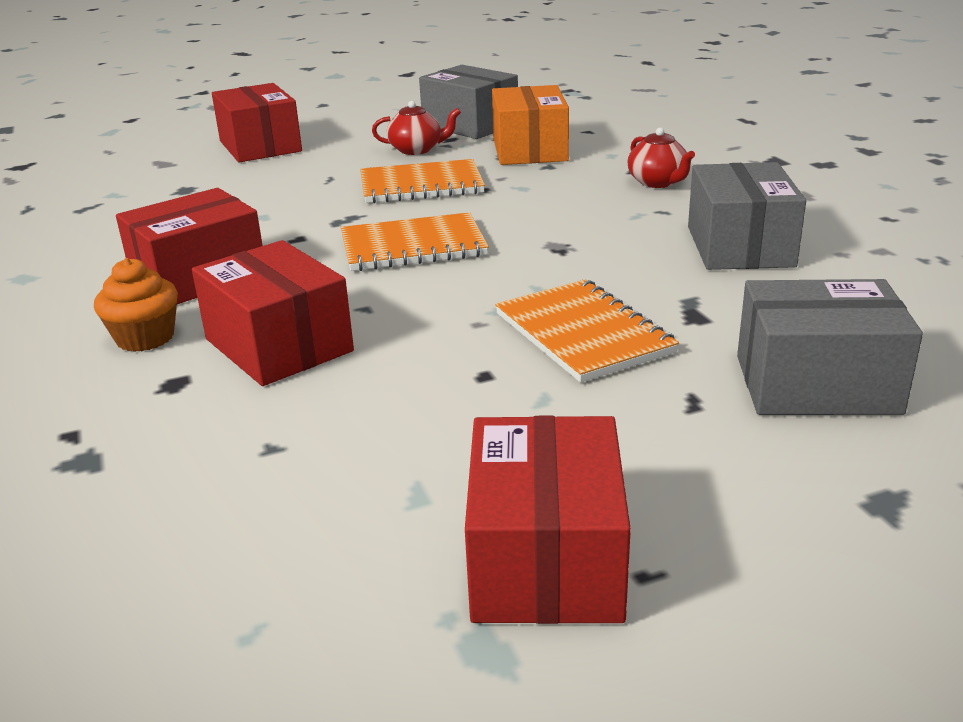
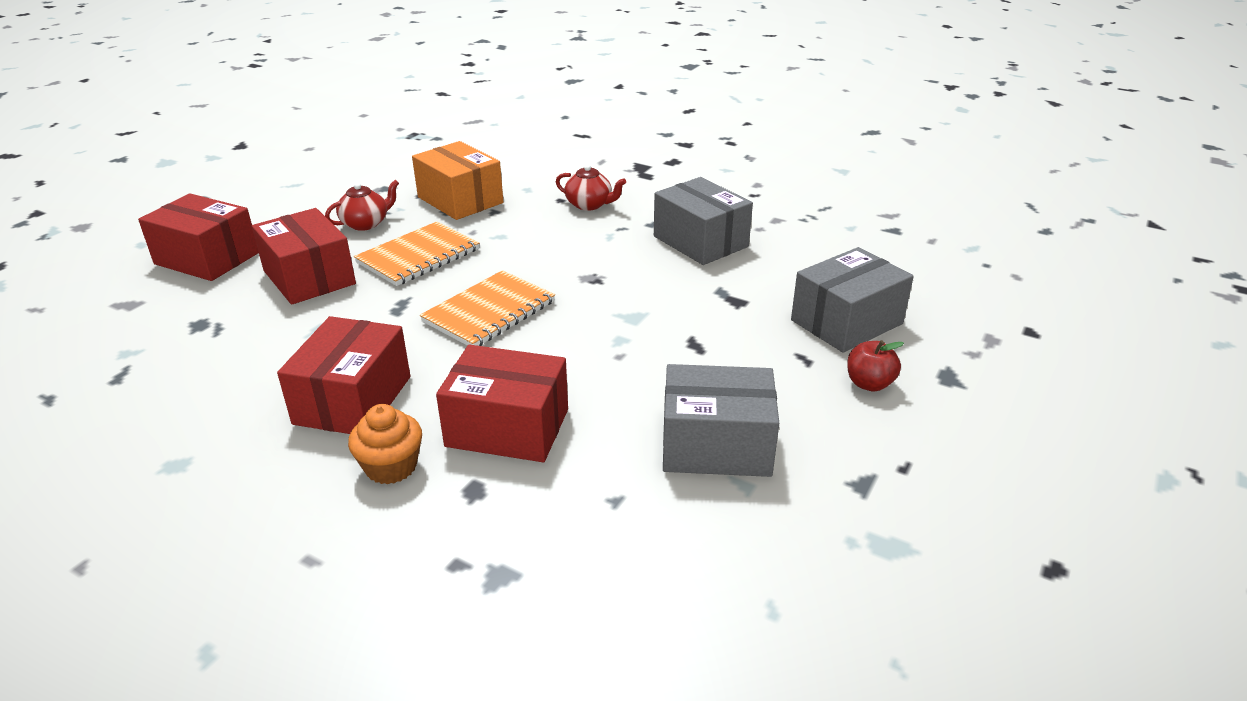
camera: 40 degrees left, 5 degrees up
grey box [419,65,518,139] -> grey box moved to [663,364,779,477]
red box [465,415,631,624] -> red box moved to [252,208,356,305]
orange notebook [495,279,679,383] -> none
none -> red apple [847,340,904,392]

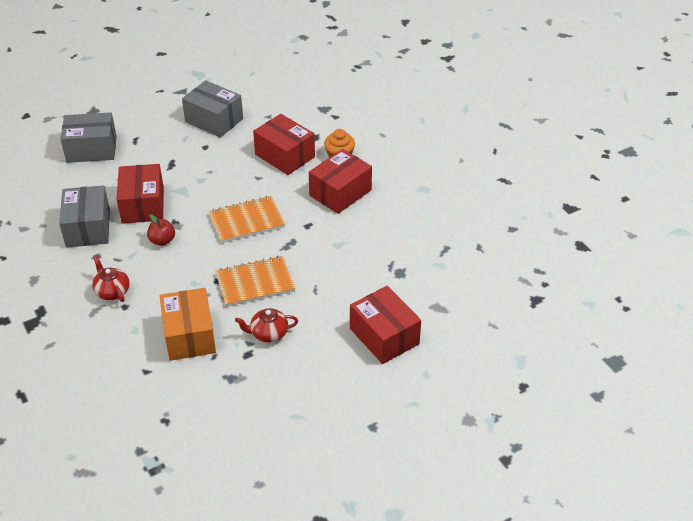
camera: 150 degrees left, 10 degrees up
red box [252,208,356,305] -> red box moved to [116,164,164,224]
red apple [847,340,904,392] -> red apple moved to [147,214,175,246]

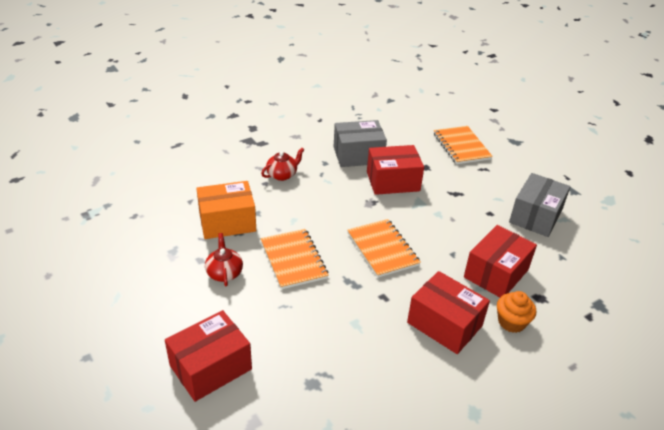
camera: 85 degrees right, 5 degrees down
grey box [60,112,117,163] -> orange notebook [434,126,493,164]
red apple [147,214,175,246] -> none

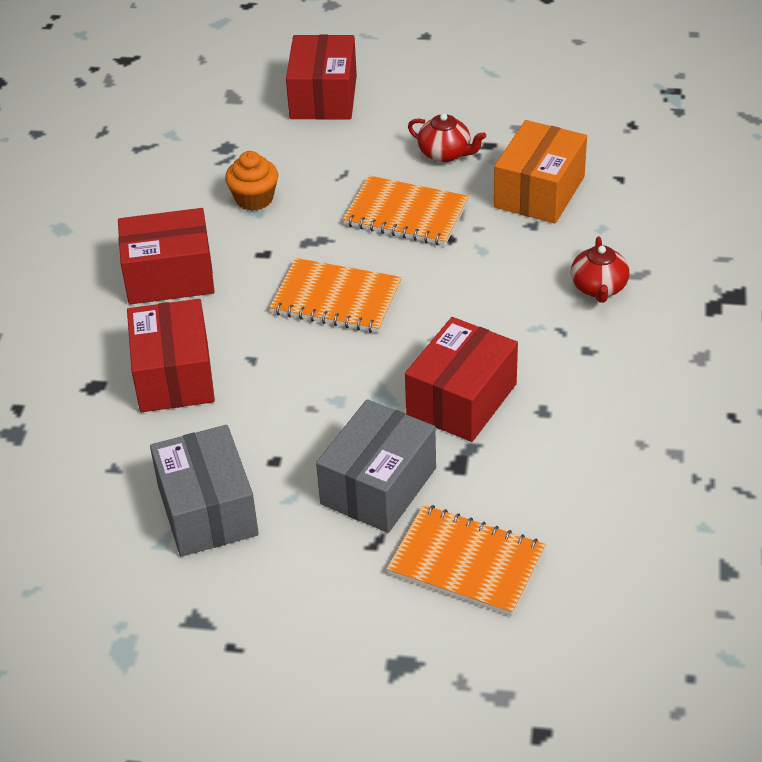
camera: 135 degrees right, 5 degrees up
grey box [334,120,387,167] -> grey box moved to [316,399,436,533]
orange cupcake [497,291,536,333] -> orange cupcake moved to [225,151,278,211]

